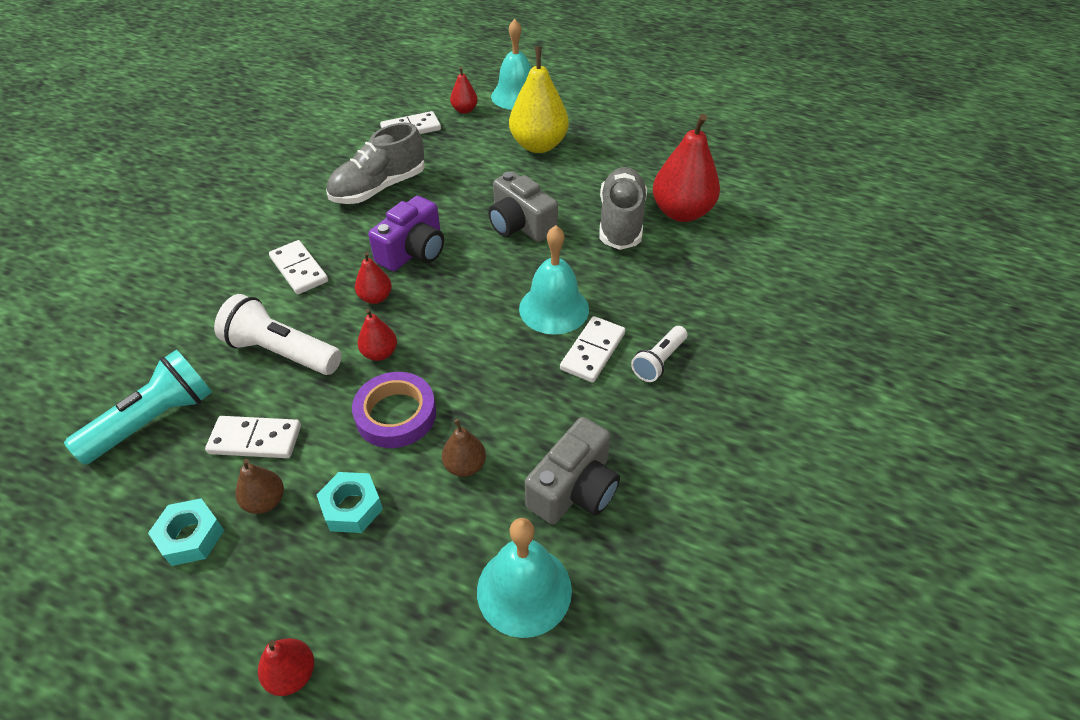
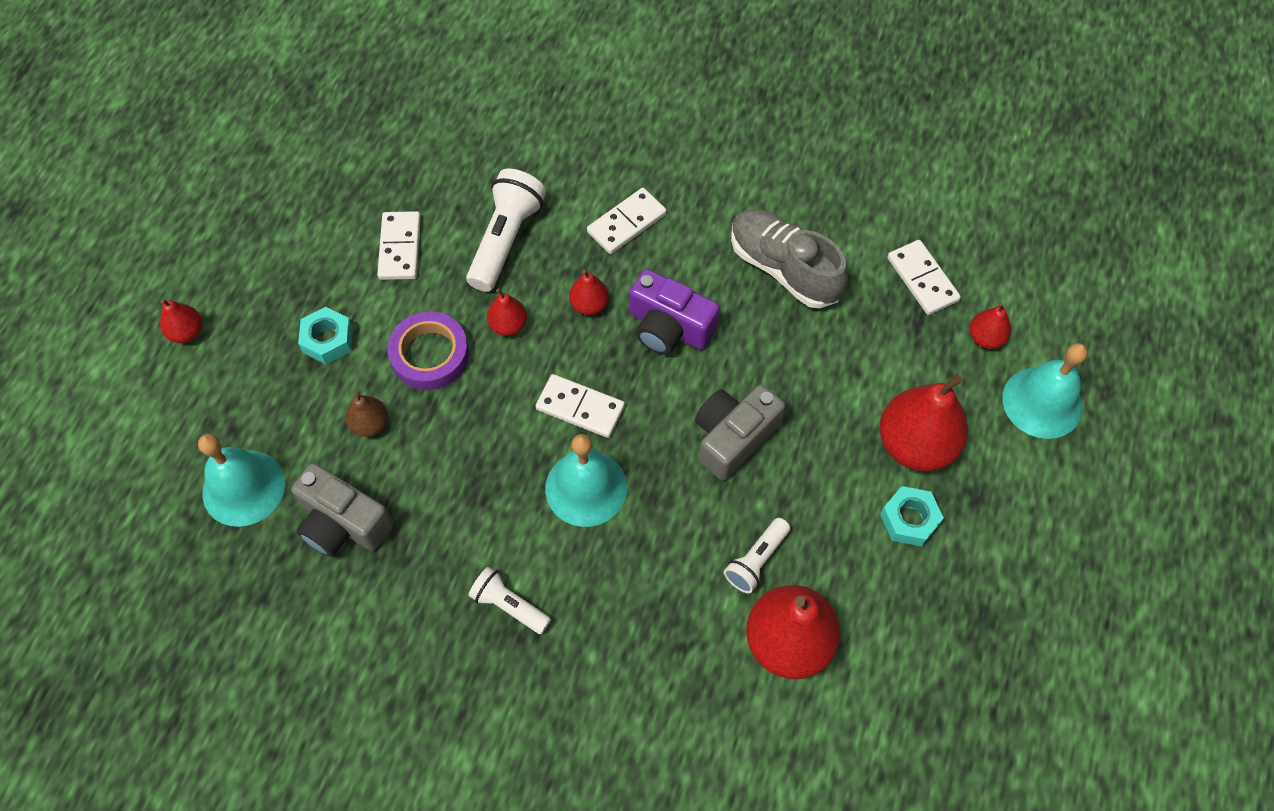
camera: 85 degrees right, 15 degrees up
turquoise flashlight [64,350,212,465] -> none
turquoise nut [148,498,224,566] -> turquoise nut moved to [880,486,944,546]
brown pear [236,459,284,514] -> none
yellow pear [509,46,569,153] -> red pear [880,374,968,471]
white domino [560,316,625,383] -> white domino moved to [536,374,625,438]
grey shoe [599,167,647,250] -> white flashlight [724,518,790,593]

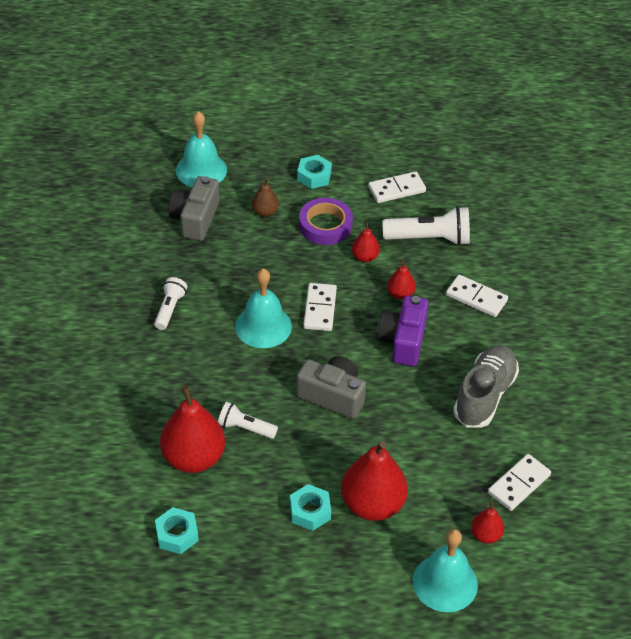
camera: 70 degrees right, 15 degrees down
red pear [160,299,202,343] -> none
none -> turquoise nut [155,507,199,554]

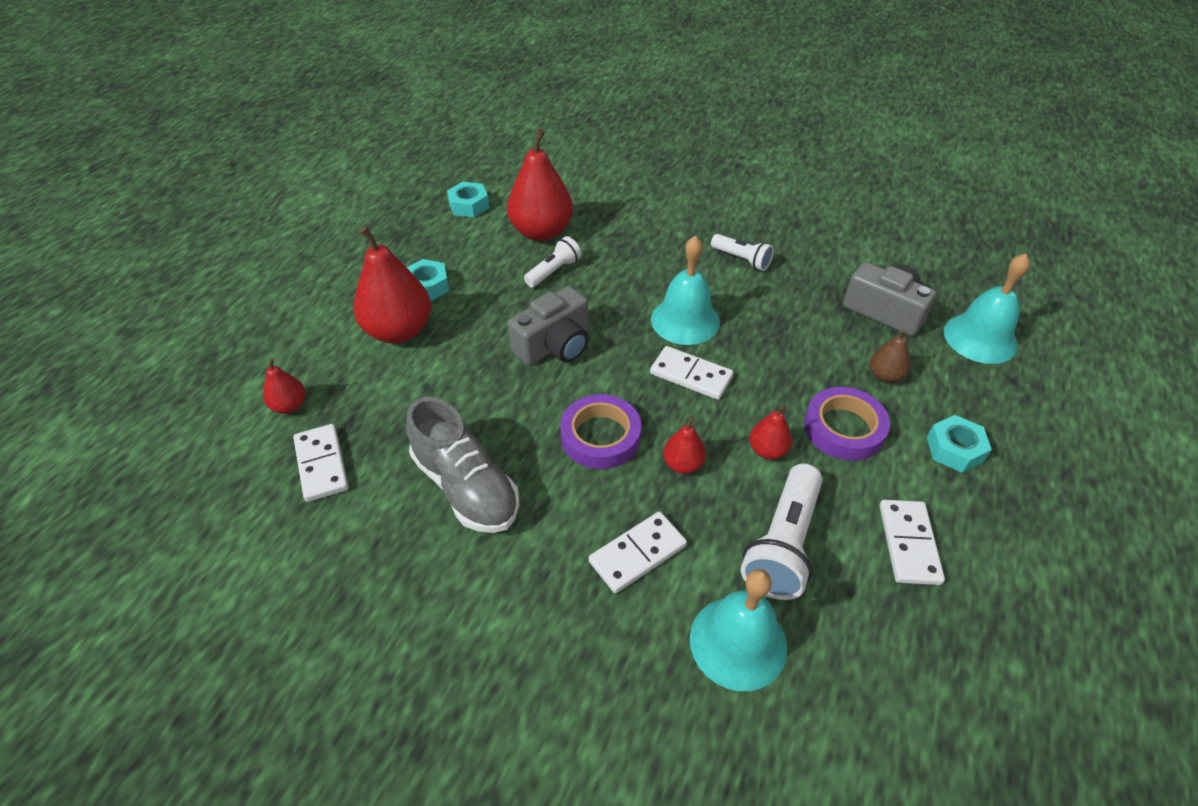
camera: 115 degrees right, 0 degrees up
purple camera [377,295,429,366] -> purple tape [560,394,641,469]
turquoise bell [413,529,478,612] -> turquoise bell moved to [690,569,787,691]

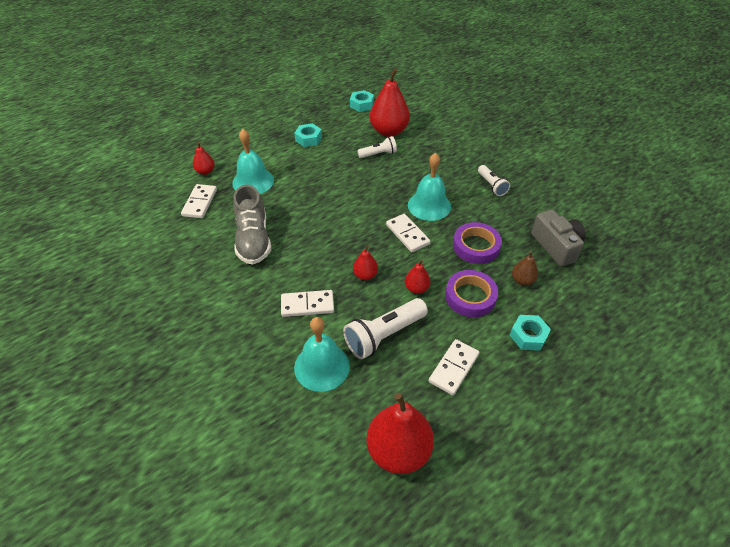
camera: 30 degrees right, 0 degrees up
red pear [354,226,431,344] -> red pear moved to [366,393,434,474]
grey camera [508,286,589,365] -> none
purple tape [560,394,641,469] -> purple tape moved to [453,222,502,264]
turquoise bell [944,253,1030,364] -> turquoise bell moved to [232,129,274,194]

